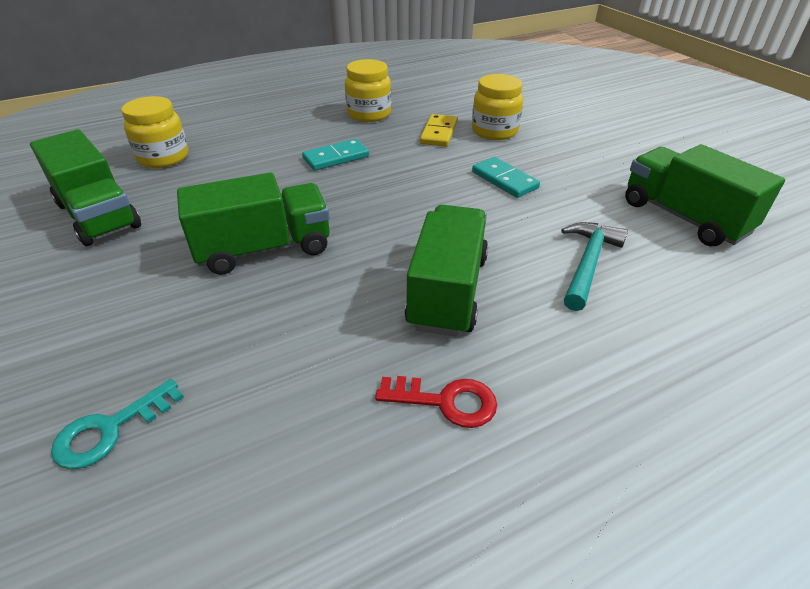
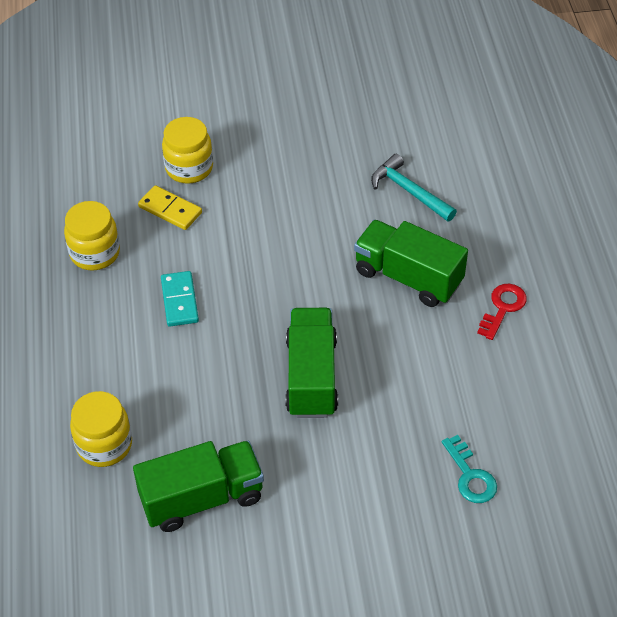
camera: 70 degrees left, 10 degrees up
turquoise domino [472,157,540,198] -> none
green truck [625,144,785,246] -> none

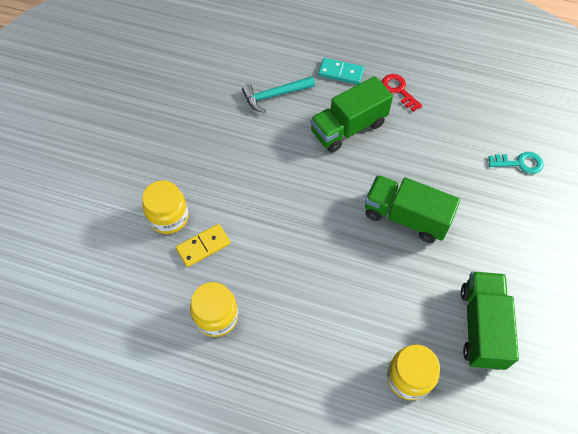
camera: 65 degrees left, 10 degrees up
turquoise domino [161,271,199,327] -> turquoise domino moved to [318,58,364,85]

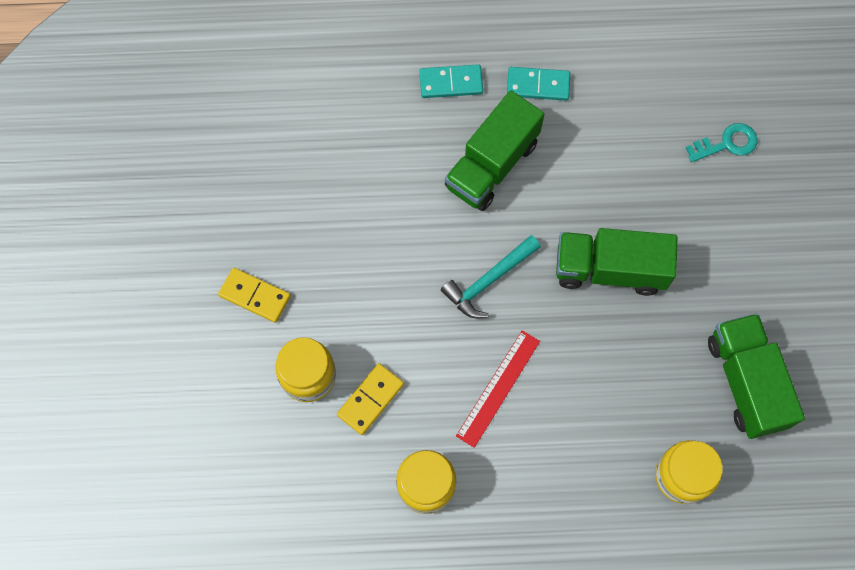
camera: 20 degrees left, 10 degrees up
turquoise hammer [242,76,315,113] -> turquoise hammer moved to [441,235,541,318]
red key [382,74,423,112] -> turquoise domino [507,67,570,101]
none -> yellow domino [218,268,291,323]
none -> red ruler [456,330,540,448]

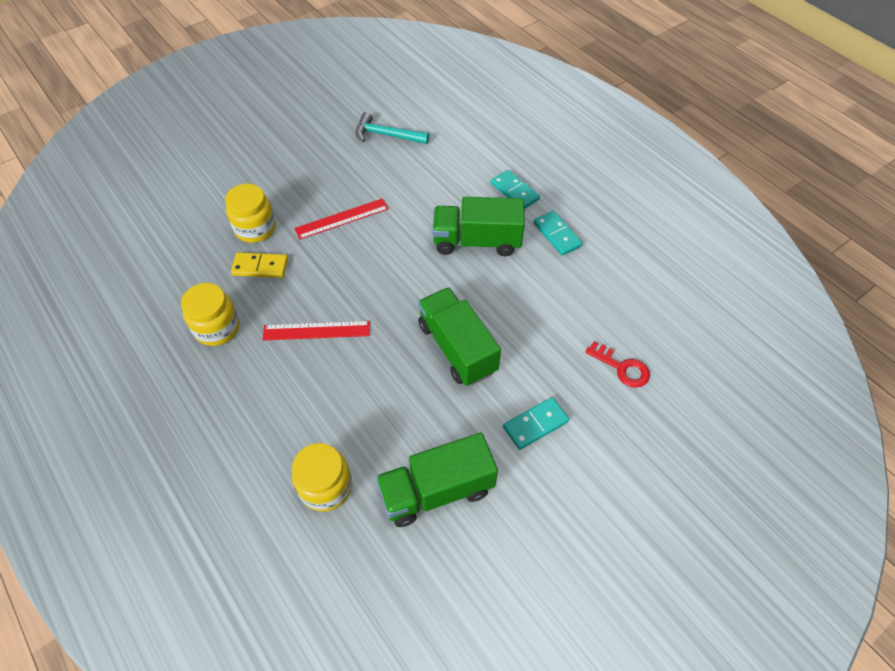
camera: 55 degrees right, 15 degrees down
yellow domino [218,268,291,323] -> none
turquoise hammer [441,235,541,318] -> turquoise hammer moved to [356,112,429,144]
turquoise key [686,123,758,162] -> red key [585,341,650,388]
green truck [708,313,805,439] -> green truck turned 150 degrees counterclockwise [376,433,498,527]
none -> red ruler [294,198,389,240]
none -> turquoise domino [503,397,569,450]

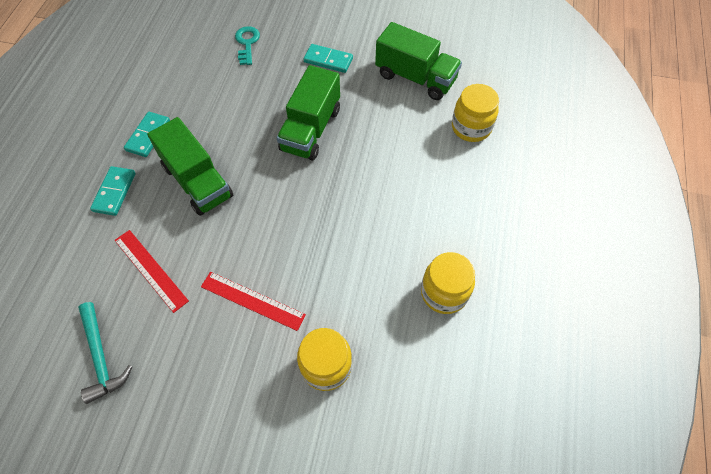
camera: 130 degrees left, 5 degrees up
yellow domino [231,252,288,278] -> none
red ruler [262,321,370,341] -> red ruler moved to [115,230,189,313]
red key [585,341,650,388] -> turquoise key [235,26,260,65]

